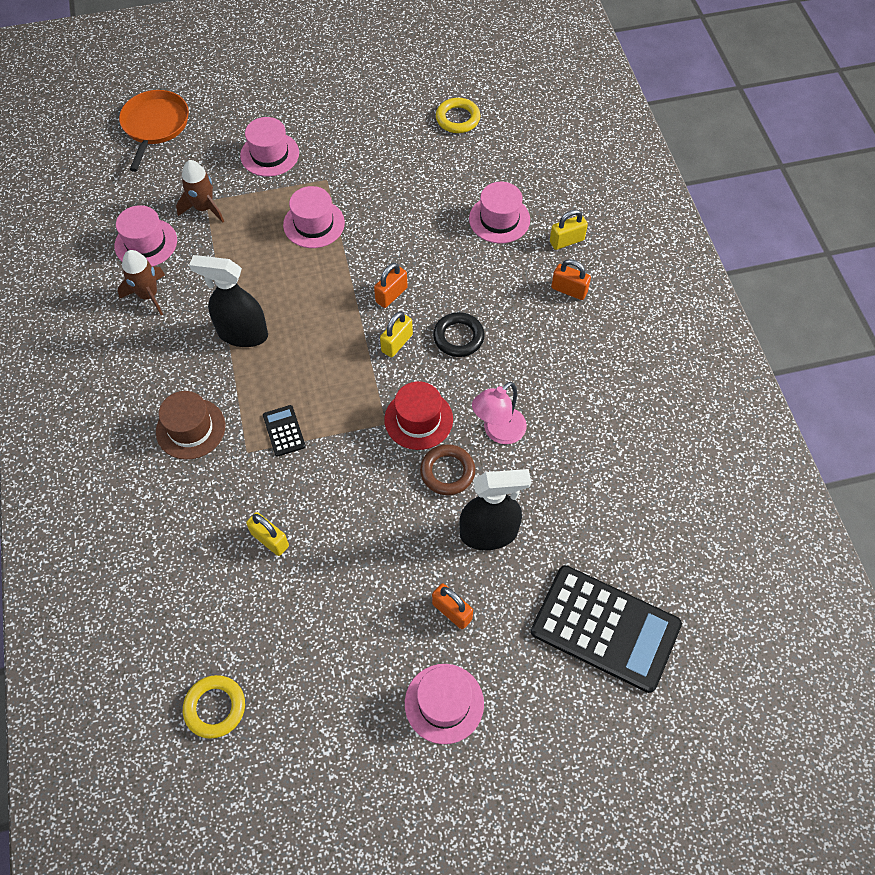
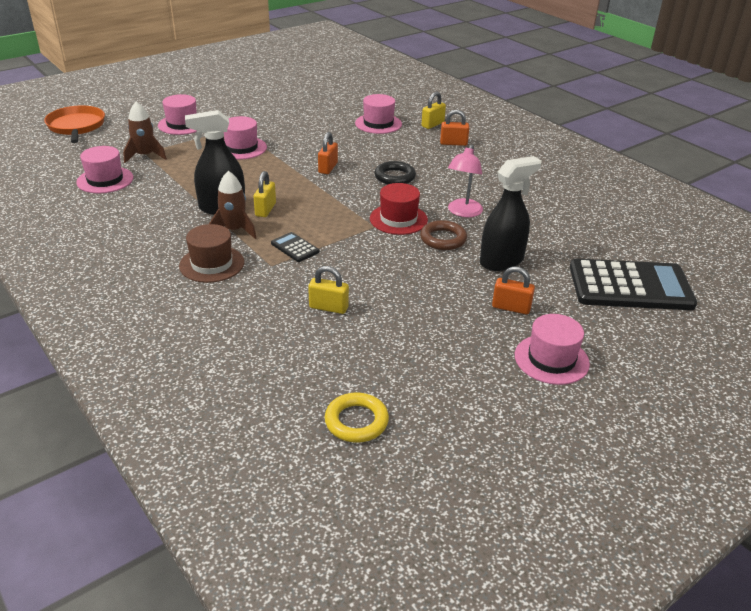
camera: 25 degrees left, 25 degrees down
brown rocket [117,250,165,315] -> brown rocket moved to [209,171,256,239]
yellow padlock [380,311,413,357] -> yellow padlock moved to [253,171,276,217]
yellow ring [436,98,481,133] -> none

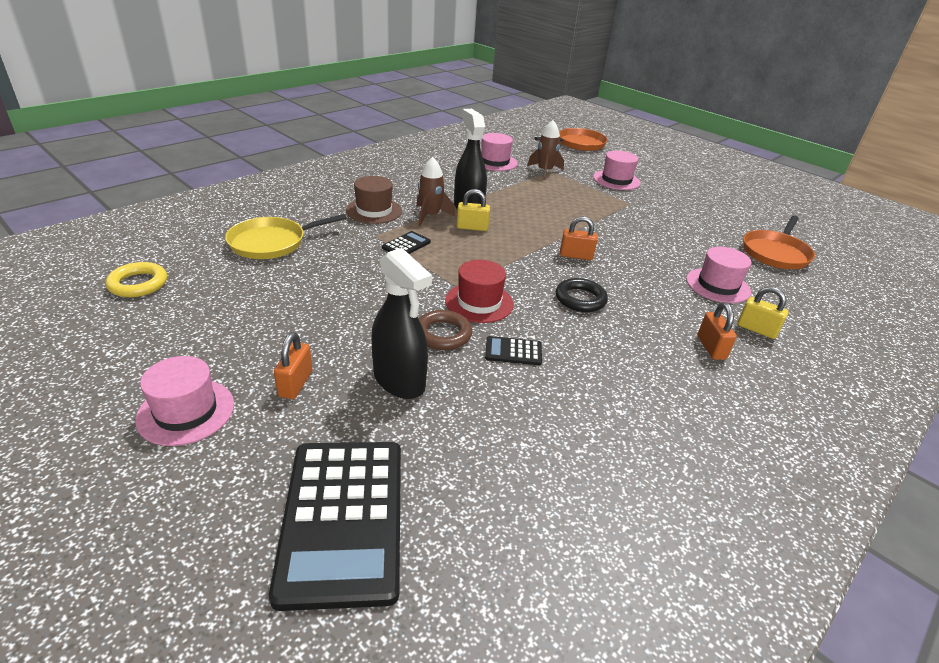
camera: 80 degrees right, 0 degrees up
pink hat [224,116,267,159] -> none
yellow padlock [308,266,349,314] -> none
pink lamp [448,144,483,217] -> black calculator [485,336,542,365]
none -> yellow pan [225,214,346,259]
none -> orange pan [743,216,815,269]

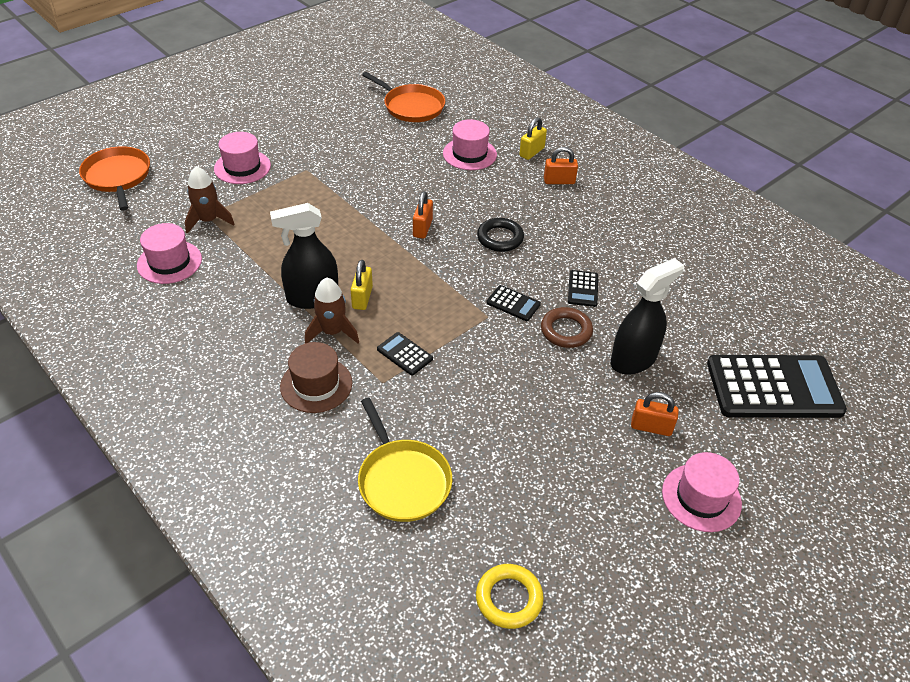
camera: 85 degrees left, 10 degrees up
red hat [445,260,514,323] -> black calculator [486,285,541,321]

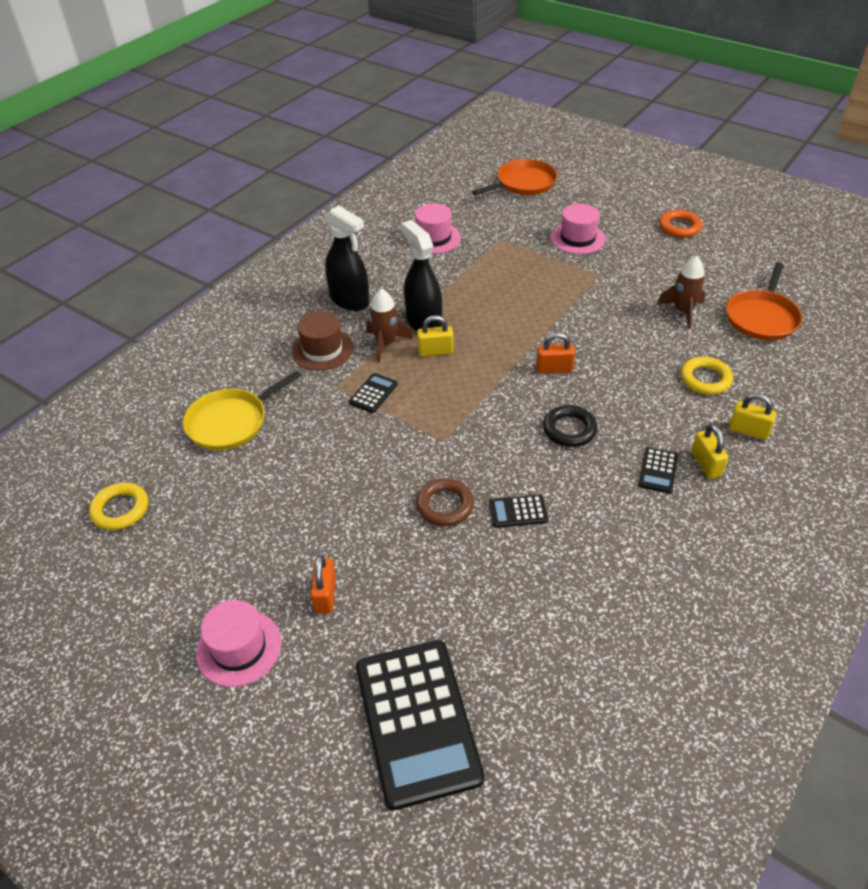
camera: 80 degrees right, 0 degrees up
brown rocket [185,166,235,234] -> brown rocket moved to [657,256,705,329]
pink hat [443,119,497,170] -> yellow ring [681,357,733,395]
black calculator [486,285,541,321] -> black calculator moved to [638,447,678,494]
orange padlock [544,147,578,184] -> yellow padlock [691,424,728,479]
black spray bottle [611,258,684,375] -> black spray bottle moved to [325,205,369,311]
none -> orange ring [659,210,702,238]

